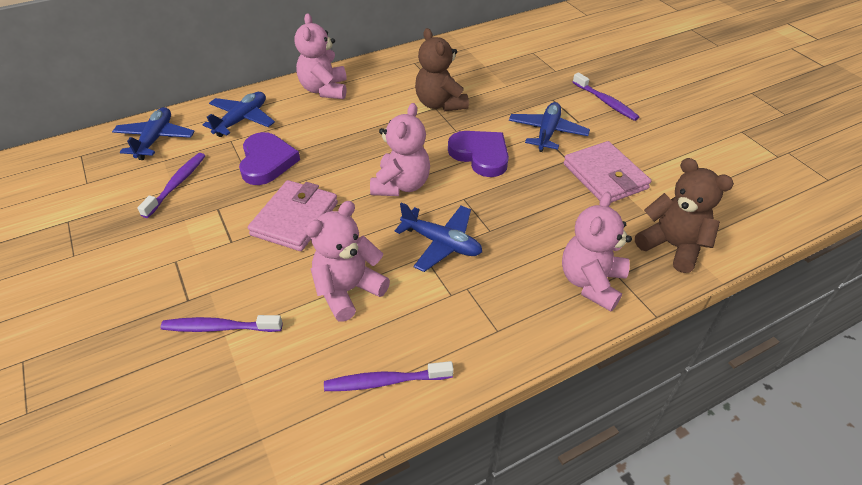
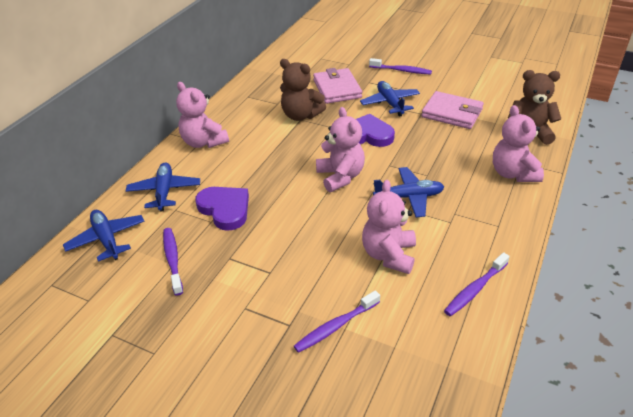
camera: 35 degrees left, 5 degrees down
pink wallet [248,180,338,251] -> pink wallet moved to [313,68,362,104]

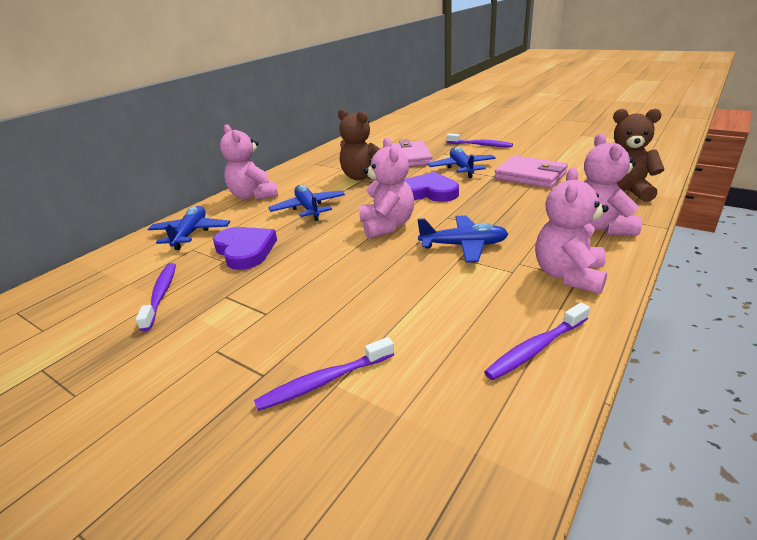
camera: 10 degrees right, 10 degrees down
blue plane [63,210,144,262] -> blue plane moved to [268,185,345,221]
pink teddy bear [362,180,416,274] -> pink teddy bear moved to [535,167,609,294]

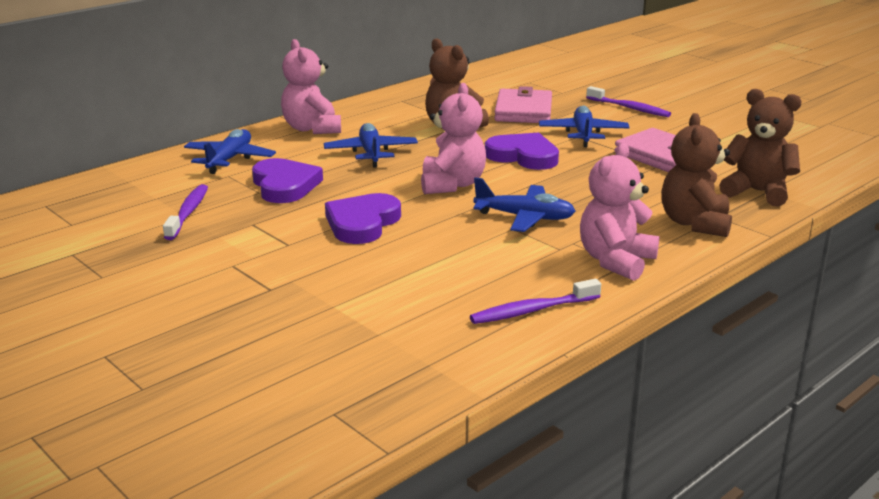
camera: 10 degrees right, 5 degrees down
purple toothbrush [254,337,394,411] -> none
pink teddy bear [584,133,642,235] -> brown teddy bear [661,113,732,237]
none -> purple heart [325,193,401,244]

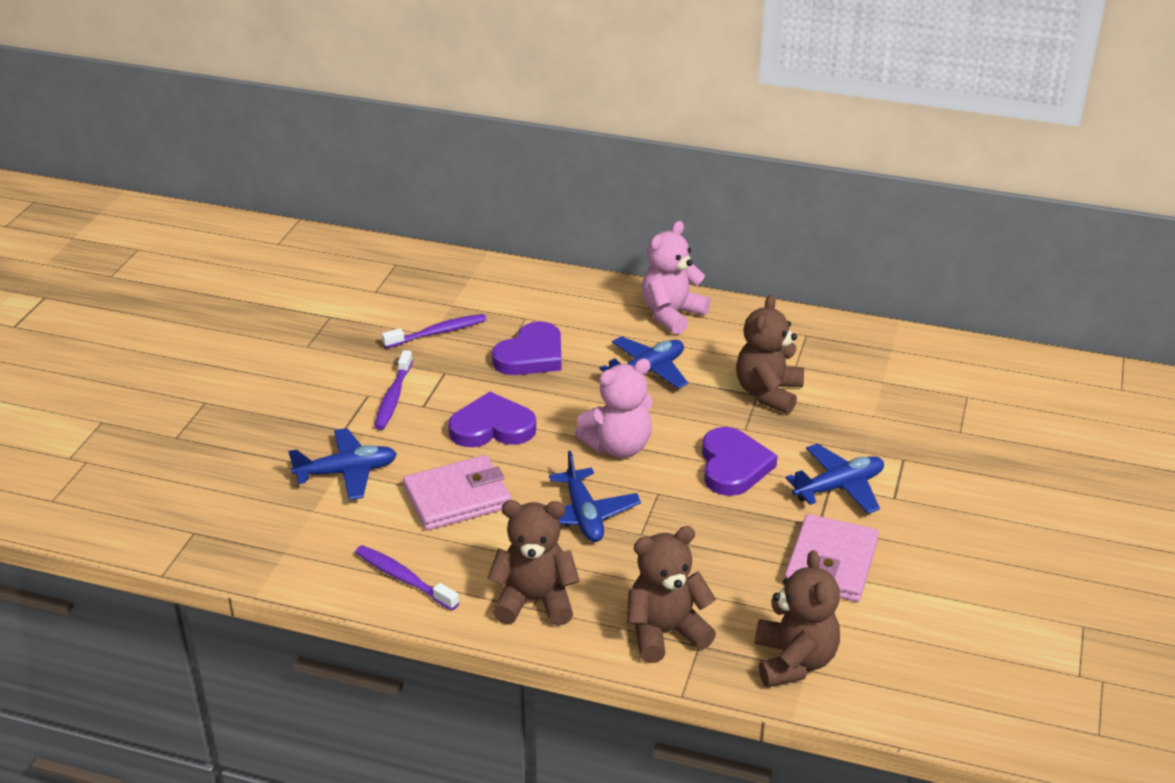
camera: 60 degrees right, 10 degrees up
blue plane [184,129,276,174] -> blue plane moved to [288,428,397,500]
pink wallet [494,86,552,123] -> pink wallet moved to [403,455,511,530]
pink teddy bear [580,143,659,281] -> brown teddy bear [487,500,580,626]
purple toothbrush [586,86,671,117] -> purple toothbrush moved to [374,350,413,430]

